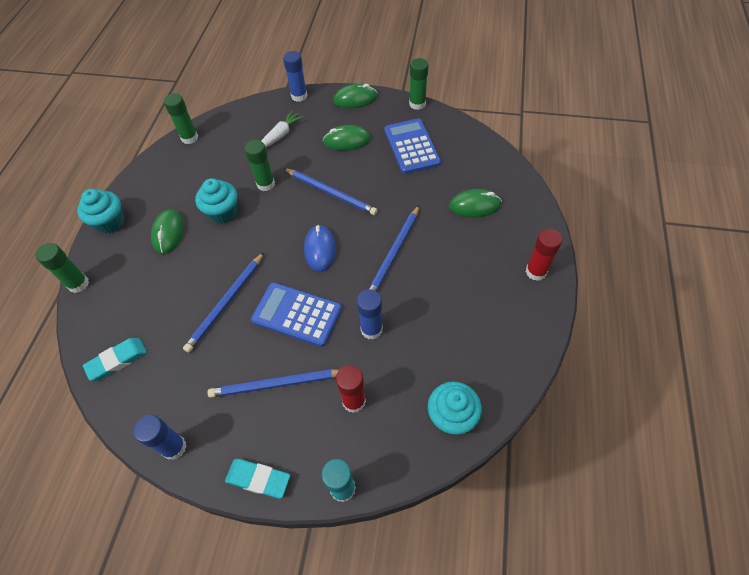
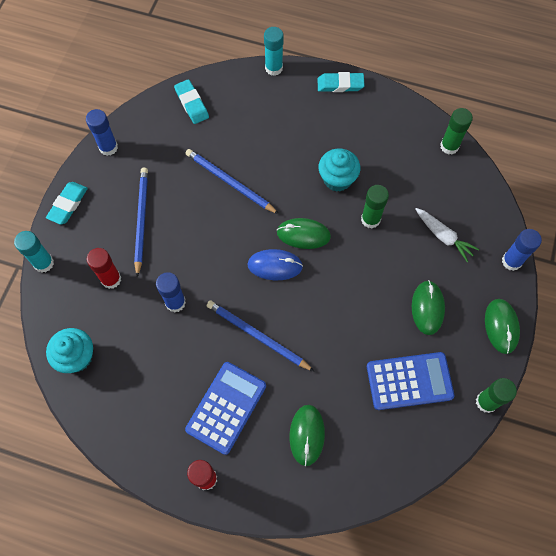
camera: 95 degrees right, 10 degrees up
green glue stick [36,243,89,293] -> turquoise glue stick [264,27,284,76]
turquoise cupcake [77,189,124,234] -> turquoise eraser [317,72,365,92]
green mouse [151,209,184,254] -> green mouse moved to [277,218,331,249]
blue calculator [251,282,342,347] -> blue calculator moved to [185,362,266,455]
blue pencil [283,168,378,215] -> none

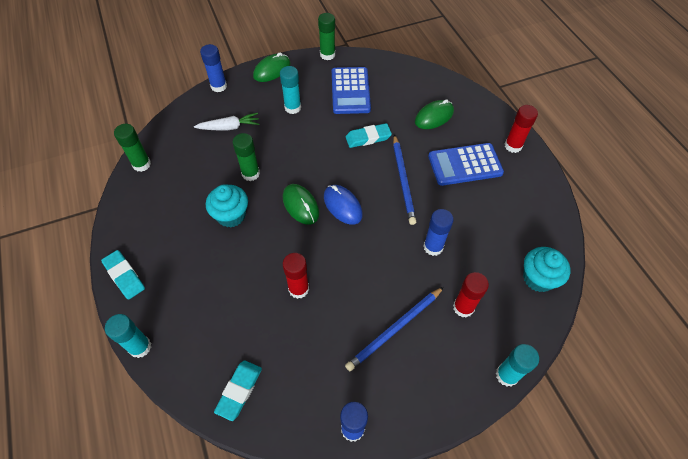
camera: 130 degrees left, 10 degrees down
turquoise eraser [46,182,88,225] -> turquoise eraser moved to [346,123,392,148]
blue pencil [186,149,279,214] -> red glue stick [282,253,309,299]
blue calculator [367,352,454,410] -> blue calculator turned 135 degrees counterclockwise [332,67,371,114]
green mouse [412,280,445,335] -> turquoise glue stick [280,66,301,114]
white carrot [416,208,479,262] -> white carrot turned 75 degrees clockwise [194,113,260,131]

